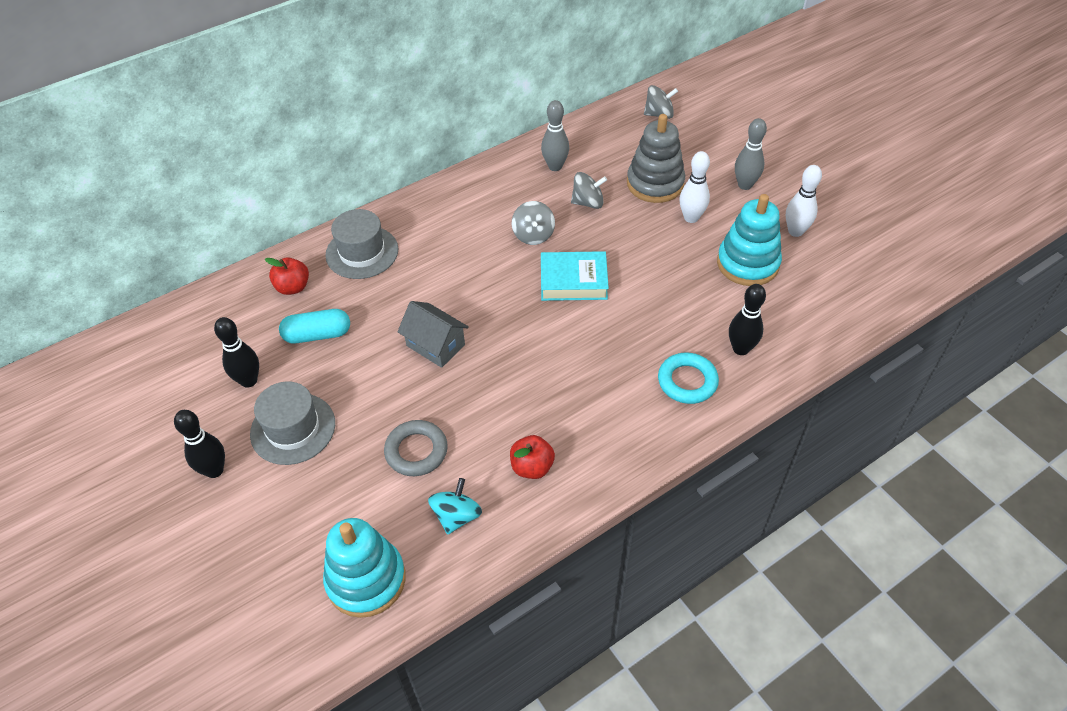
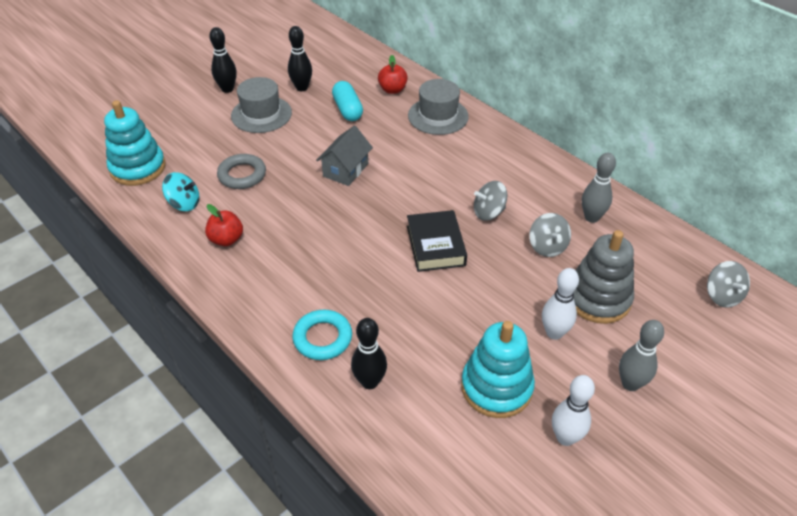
camera: 80 degrees right, 5 degrees down
turquoise book [541,251,609,301] -> black book [407,210,467,272]

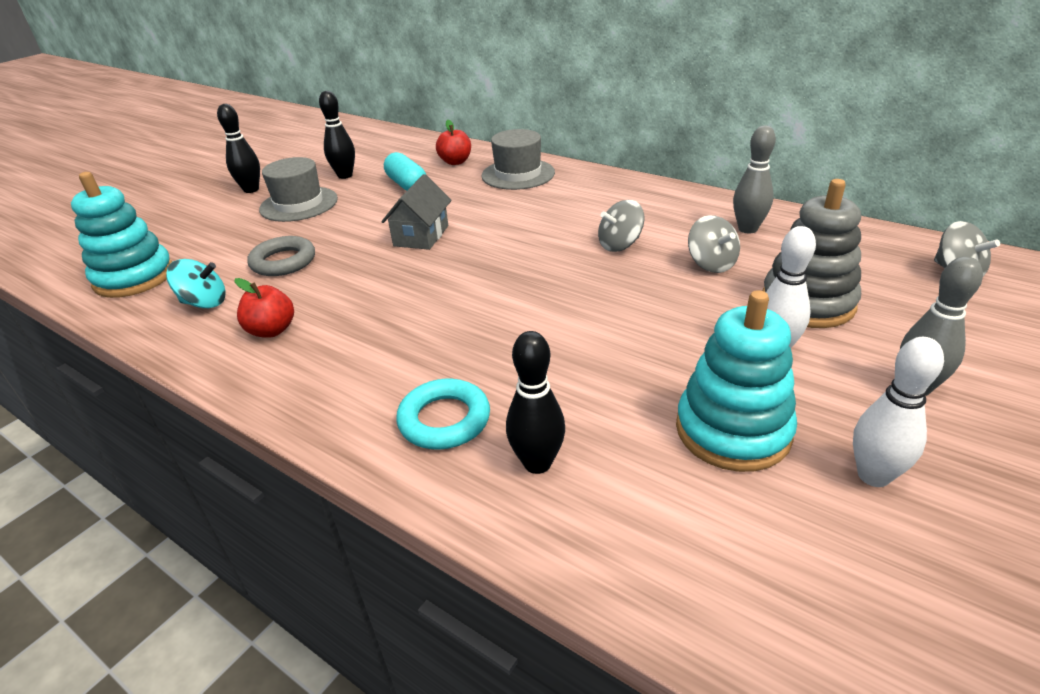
camera: 10 degrees left, 10 degrees down
black book [407,210,467,272] -> none

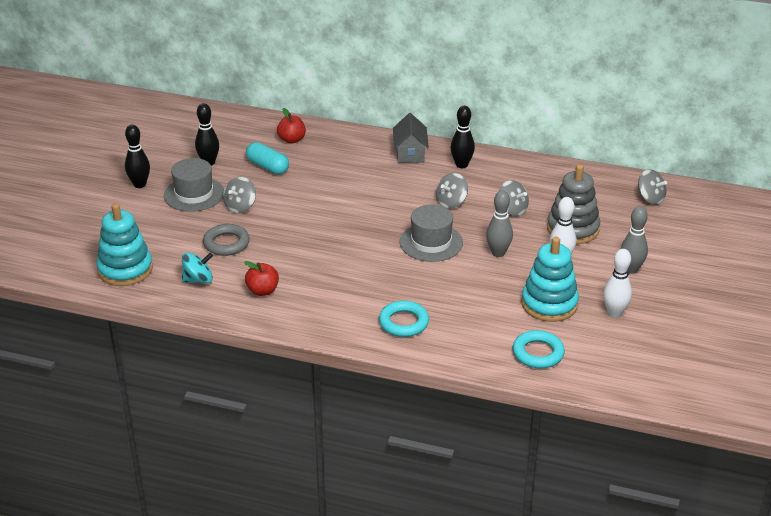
camera: 20 degrees left, 0 degrees up
grey house [381,174,452,250] -> grey house moved to [393,113,429,163]
grey hat [482,129,555,190] -> grey hat moved to [400,204,463,262]
black bowling pin [506,331,565,474] -> black bowling pin moved to [451,106,475,168]
grey bowling pin [733,125,776,234] -> grey bowling pin moved to [486,190,513,257]
none -> grey spinning top [223,177,256,213]
none -> turquoise ring [513,330,565,369]

